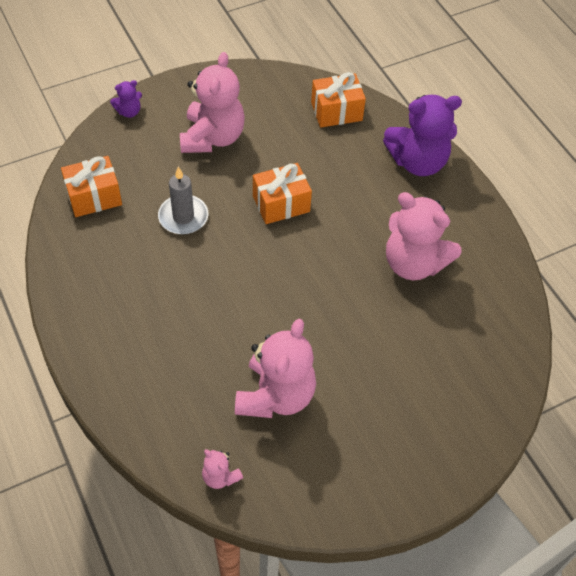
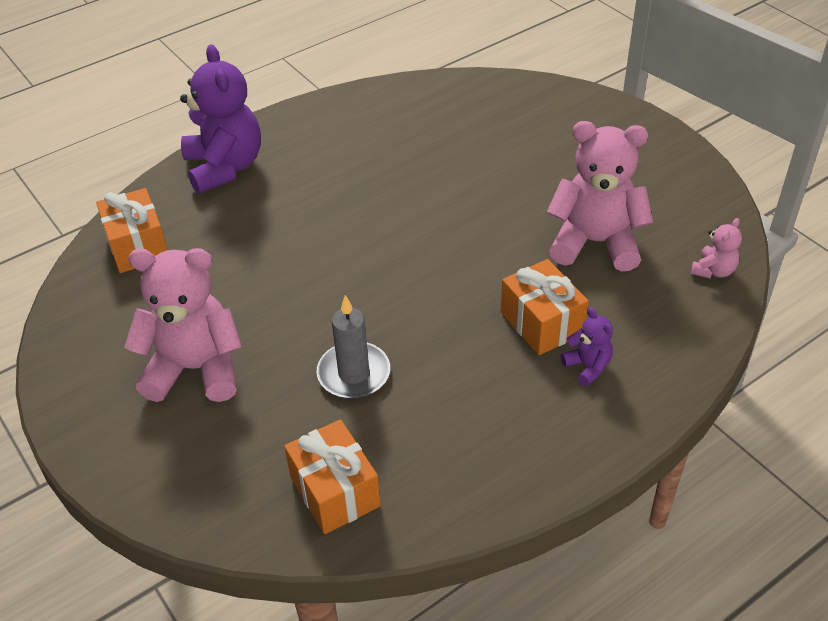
camera: 95 degrees left, 10 degrees down
purple teddy bear [110,80,142,118] -> purple teddy bear moved to [561,308,613,386]
orange gift [253,163,312,224] -> orange gift moved to [501,259,589,355]
pink teddy bear [386,192,462,280] -> none

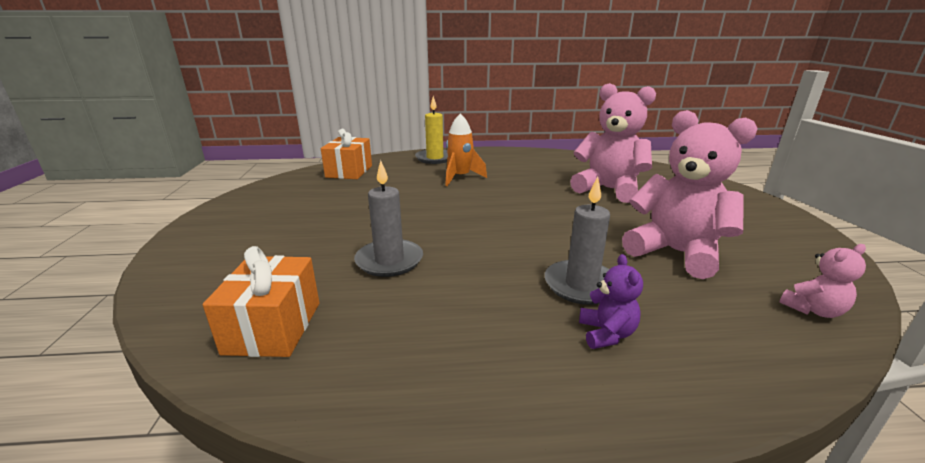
camera: 30 degrees right, 20 degrees down
pink teddy bear [124,248,242,402] -> pink teddy bear moved to [570,83,656,203]
purple teddy bear [180,44,261,194] -> yellow candle [415,96,448,164]
orange gift [501,259,589,355] -> grey candle [545,177,610,305]
none -> orange rocket [445,113,487,186]

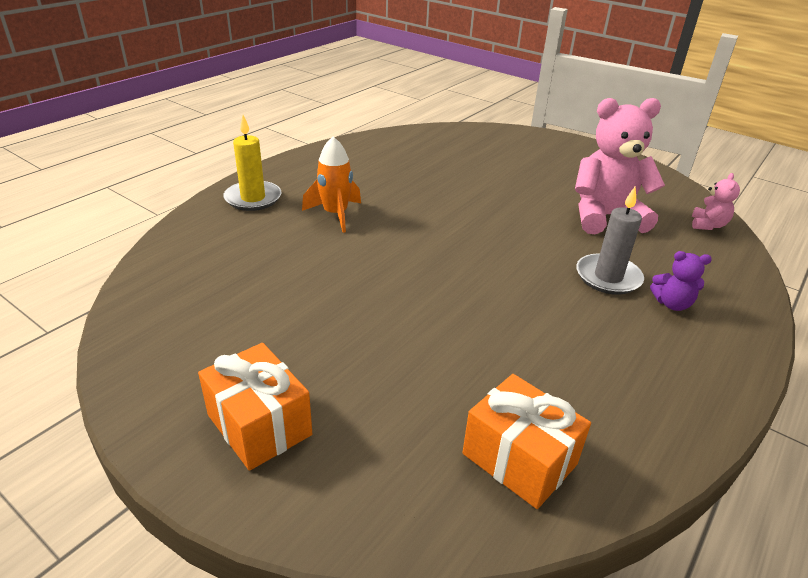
camera: 50 degrees left, 10 degrees up
orange gift [321,129,372,179] -> orange gift moved to [198,343,312,471]
grey candle [354,160,423,277] -> none
pink teddy bear [570,83,656,203] -> none
purple teddy bear [579,254,643,349] -> purple teddy bear turned 150 degrees clockwise [650,251,712,311]

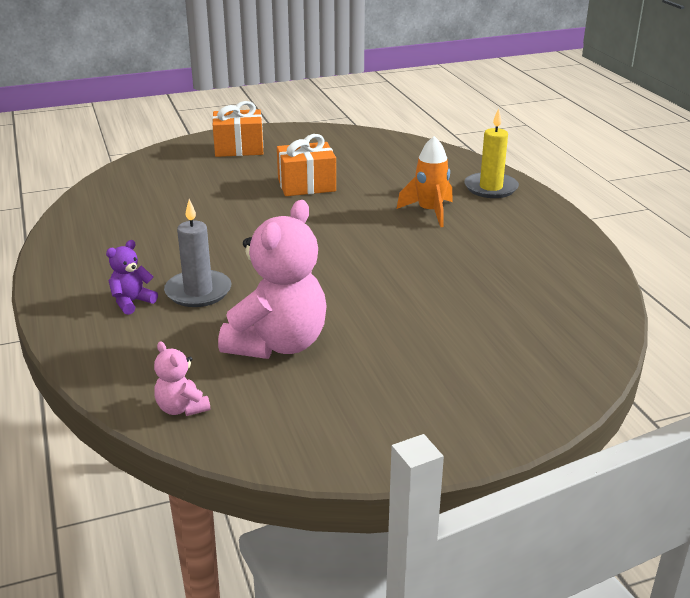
camera: 125 degrees right, 5 degrees down
orange gift [463,374,591,509] -> orange gift moved to [277,134,336,196]

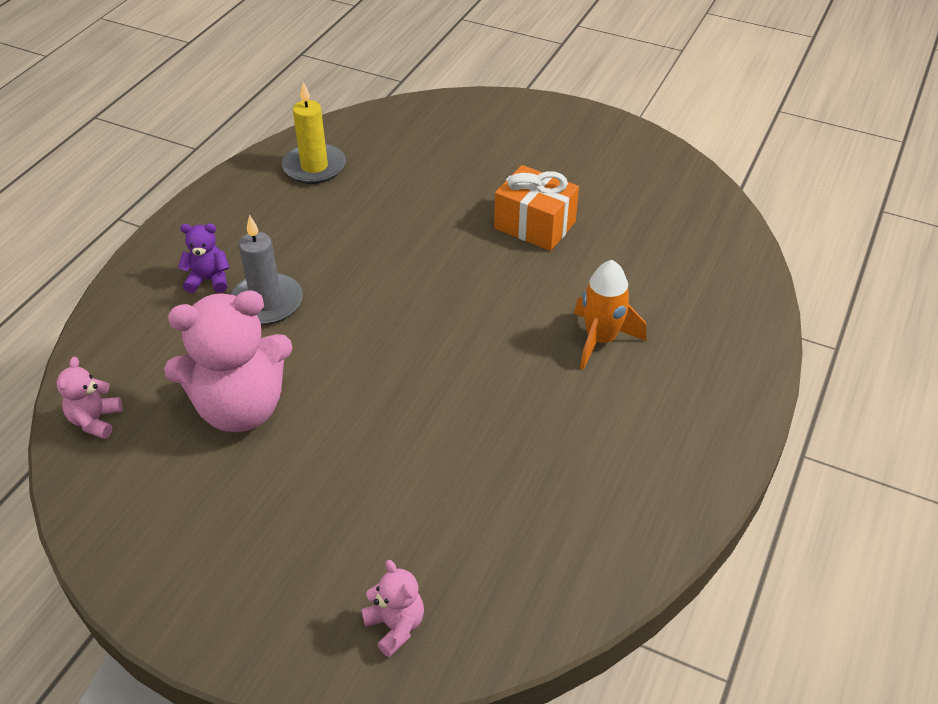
camera: 45 degrees right, 15 degrees up
orange gift [212,101,263,157] -> none
yellow candle [464,108,519,198] -> yellow candle moved to [282,82,346,184]
none -> pink teddy bear [361,560,424,657]

